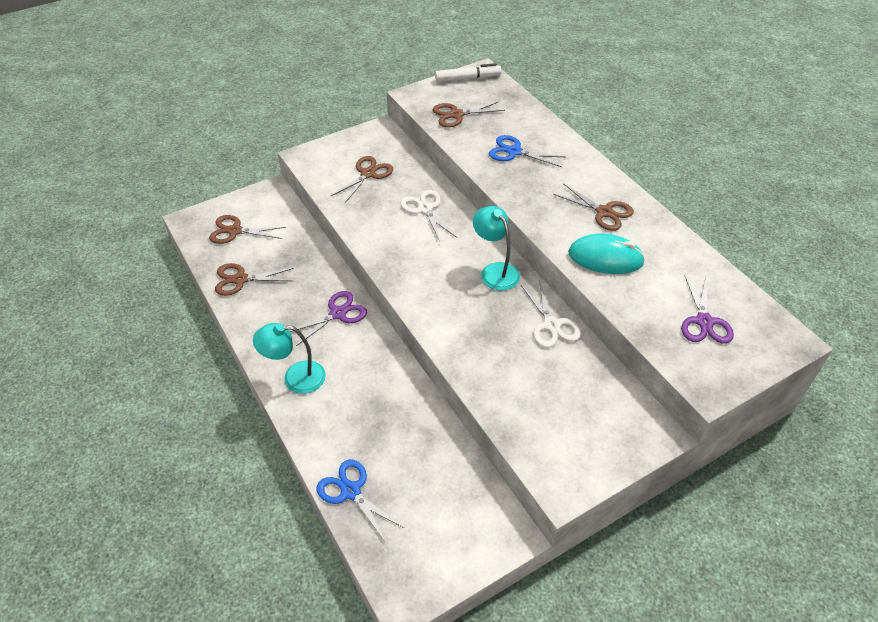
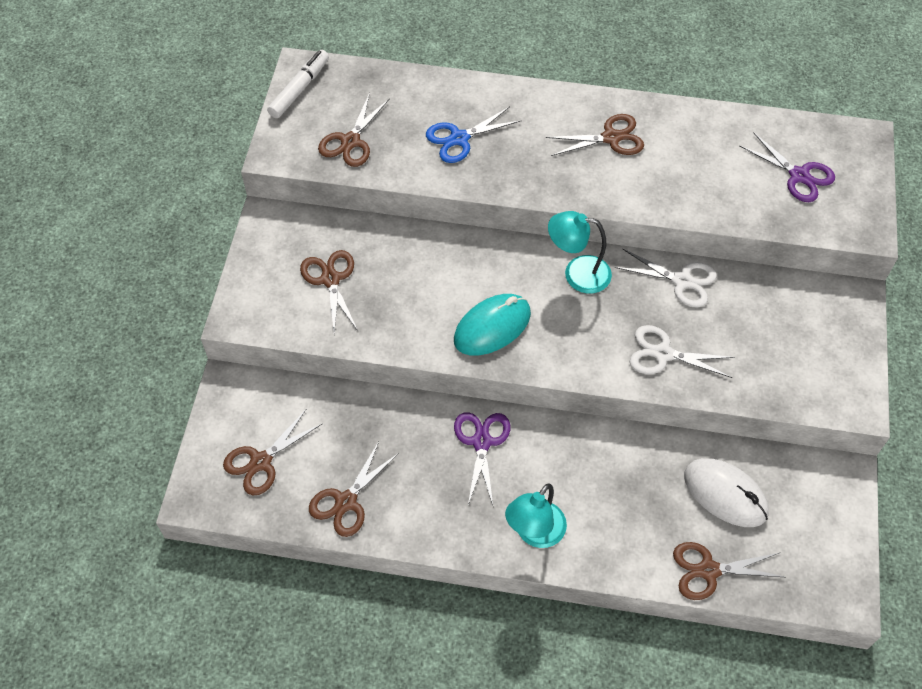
camera: 50 degrees left, 10 degrees up
blue scissors [317,459,404,543] -> brown scissors [673,542,784,600]
white scissors [400,190,457,241] -> white scissors moved to [630,325,735,378]
turquoise mouse [568,234,645,274] -> turquoise mouse moved to [454,294,531,355]
none -> white mouse [684,458,769,527]

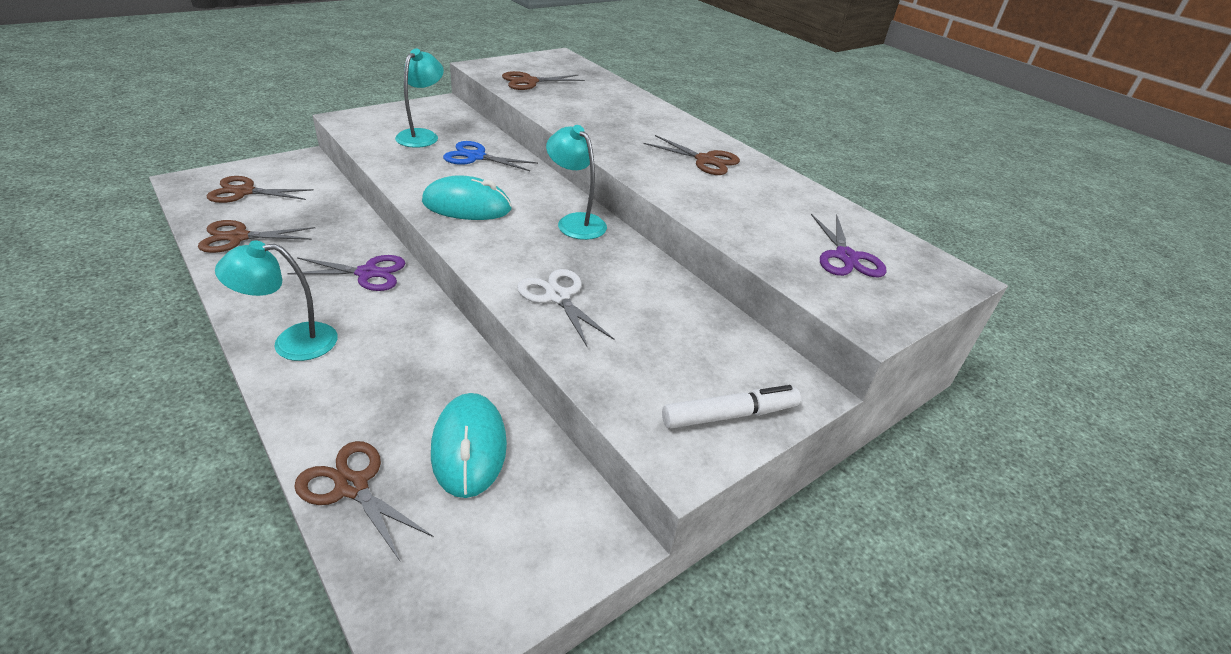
camera: 40 degrees right, 20 degrees down
white marker [267,50,329,118] -> white marker moved to [662,385,801,429]
brown scissors [300,250,358,333] -> turquoise lamp [395,49,444,148]
blue scissors [426,107,522,163] -> blue scissors moved to [443,141,538,171]
purple scissors [454,412,510,505] -> purple scissors turned 45 degrees clockwise [287,255,405,291]
white scissors [615,249,717,308] -> none
white mouse [684,458,769,527] -> turquoise mouse [431,393,507,498]

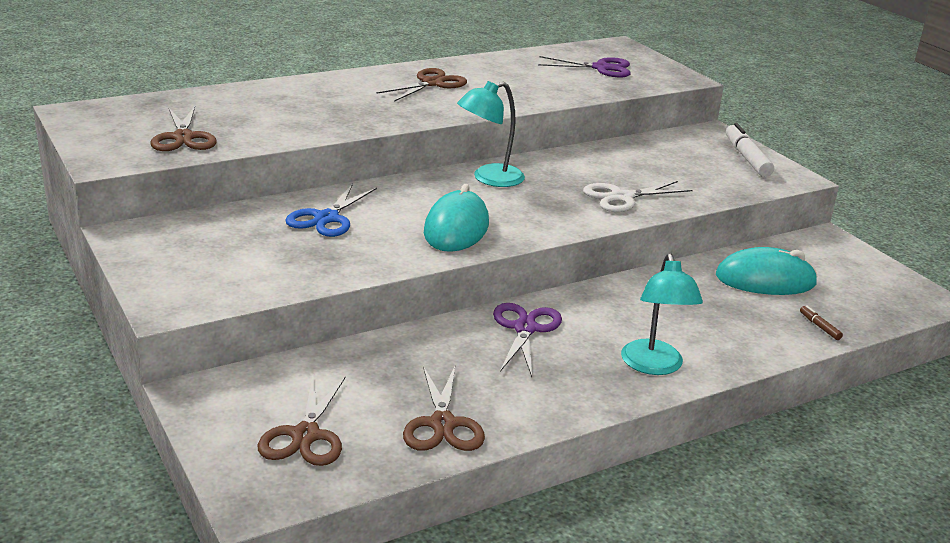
camera: 80 degrees left, 10 degrees down
brown scissors [294,441,433,561] -> brown marker [800,306,843,340]
turquoise lamp [395,49,444,148] -> none

